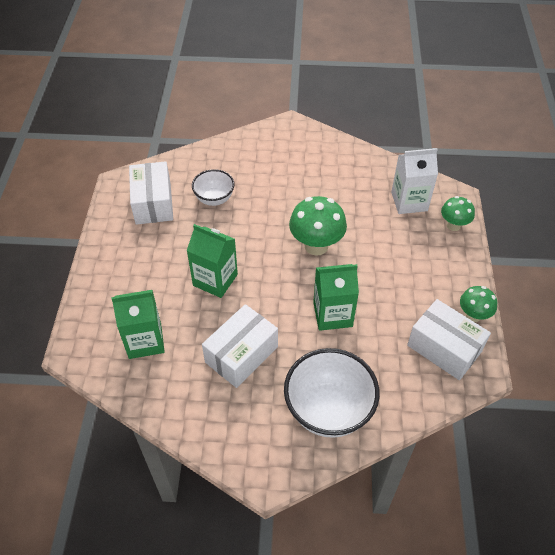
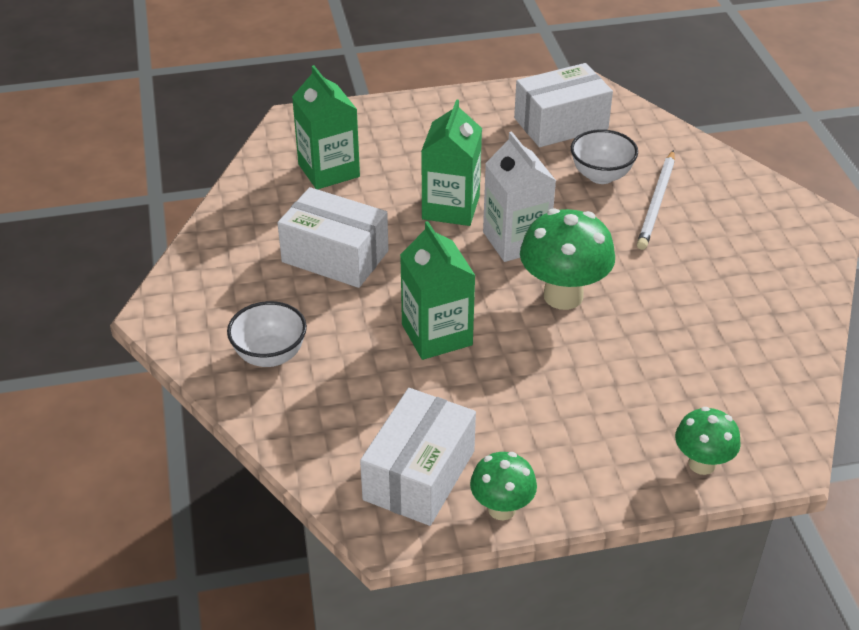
camera: 75 degrees right, 10 degrees down
white bowl [284,348,380,438] -> white bowl [227,301,307,367], size x0.58
white carton [391,148,438,214] -> white carton moved to [483,131,556,262]
none -> white pencil [637,150,675,250]

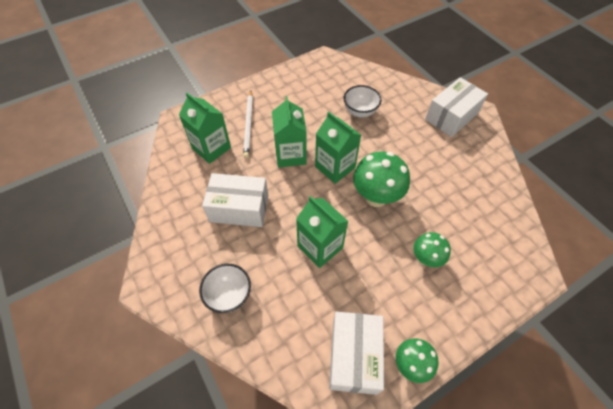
camera: 20 degrees left, 15 degrees up
white carton [483,131,556,262] -> green carton [315,112,361,184]
white box [514,63,613,147] -> white box moved to [425,77,488,137]
white pencil [637,150,675,250] -> white pencil moved to [243,90,253,158]
green mushroom [675,407,741,475] -> green mushroom moved to [413,232,451,267]

